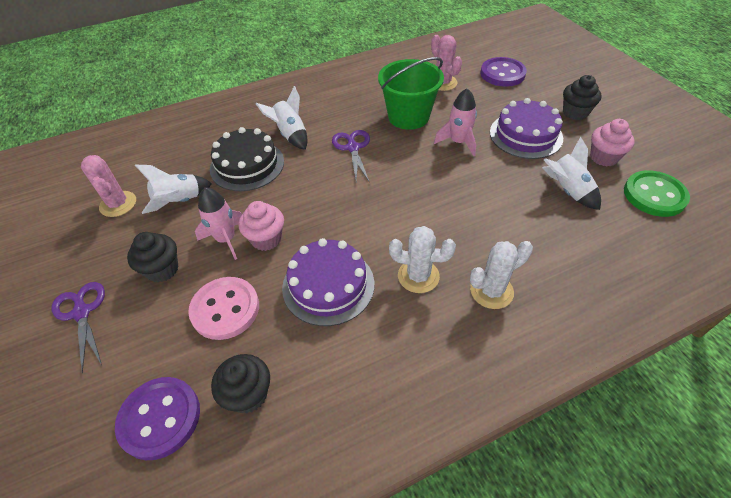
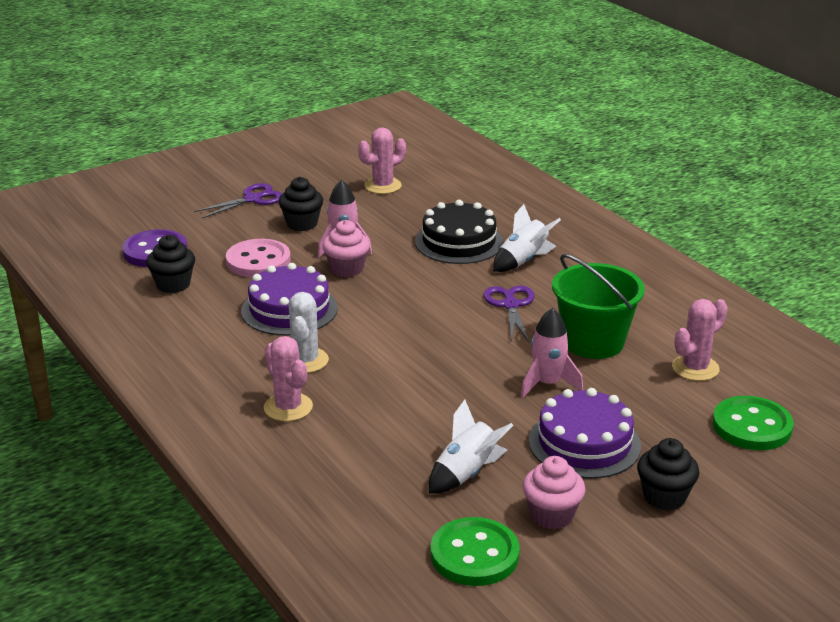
camera: 80 degrees right, 20 degrees down
white rocket [135,165,212,214] -> none
purple scissors [332,130,370,183] -> purple scissors turned 75 degrees counterclockwise [484,286,535,342]
white cactus [470,241,533,309] -> pink cactus [264,336,313,422]
purple button [481,57,527,87] -> green button [713,396,793,450]

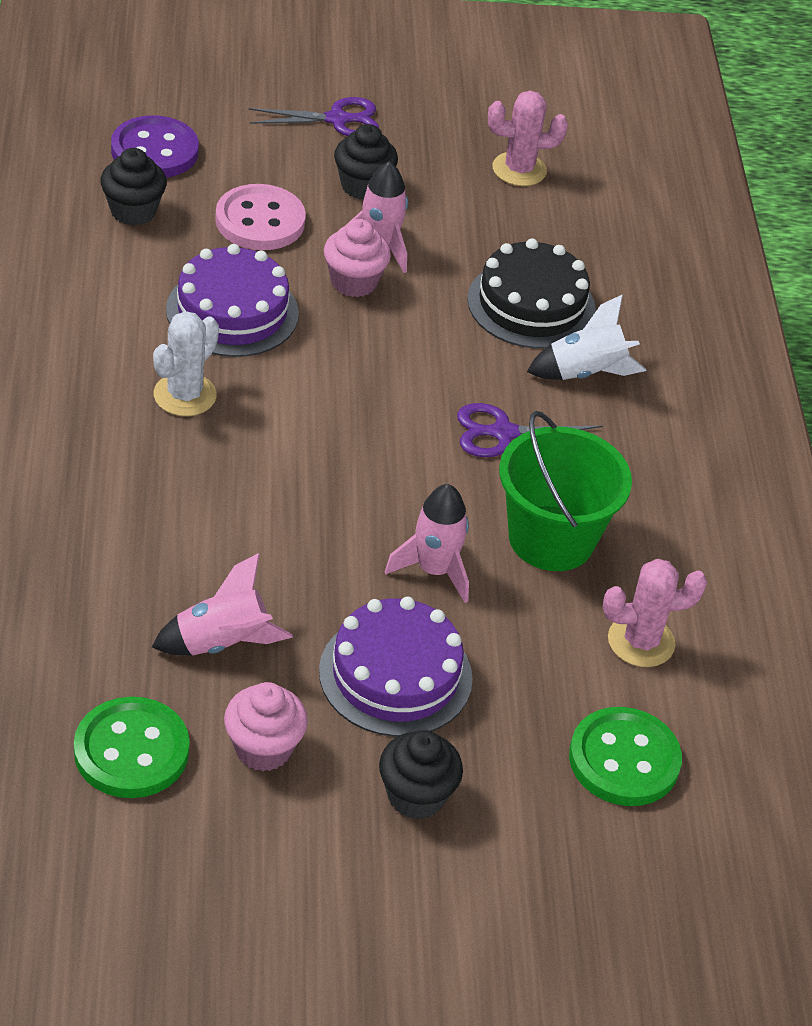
camera: 25 degrees right, 15 degrees up
pink cactus [264,336,313,422] -> none
white rocket [429,400,514,494] -> pink rocket [152,553,293,656]
purple scissors [484,286,535,342] -> purple scissors turned 120 degrees counterclockwise [457,403,603,457]

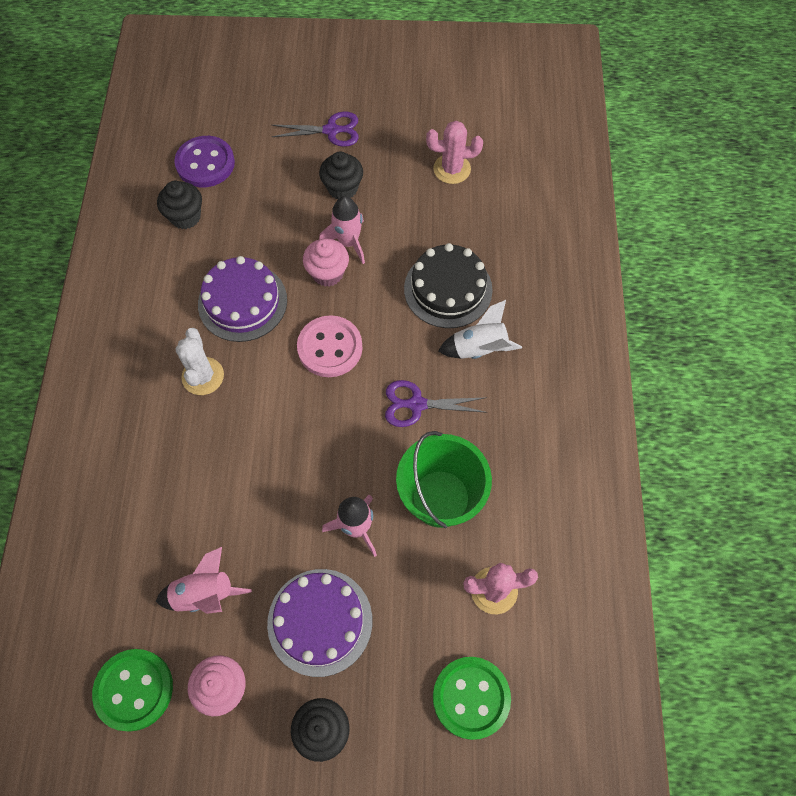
camera: 10 degrees right, 20 degrees up
white cactus [153,311,219,416] -> white cactus turned 45 degrees counterclockwise [176,328,224,395]
pink button [215,184,306,250] -> pink button moved to [297,315,362,377]

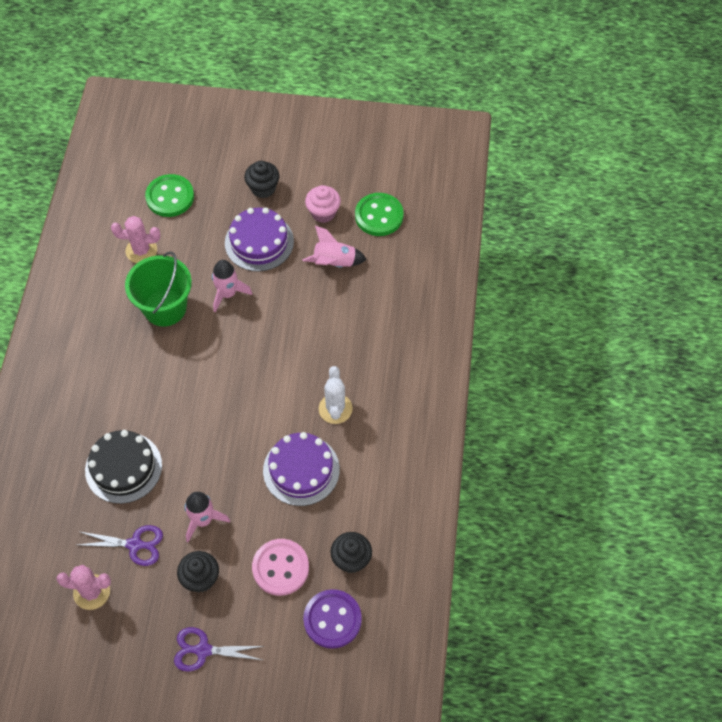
camera: 175 degrees left, 5 degrees down
pink button [297,315,362,377] -> pink button moved to [252,539,309,596]
pink cupcake [303,239,349,287] -> none
purple scissors [385,380,487,427] -> purple scissors moved to [78,525,163,566]
white rocket [438,300,522,359] -> none

